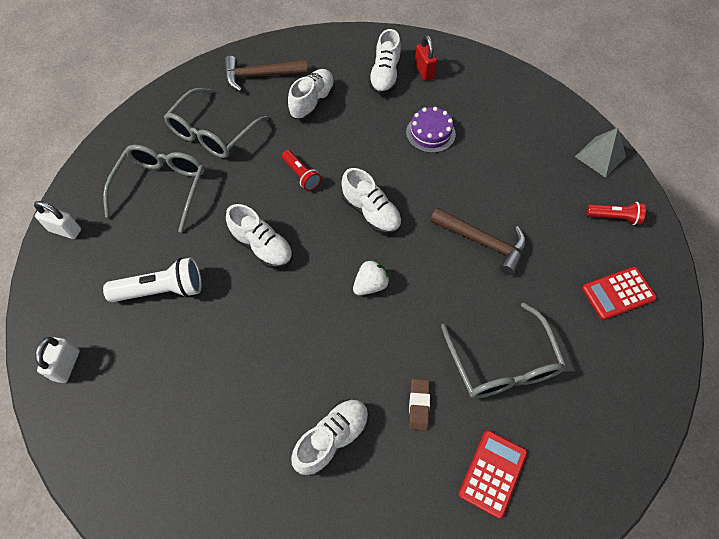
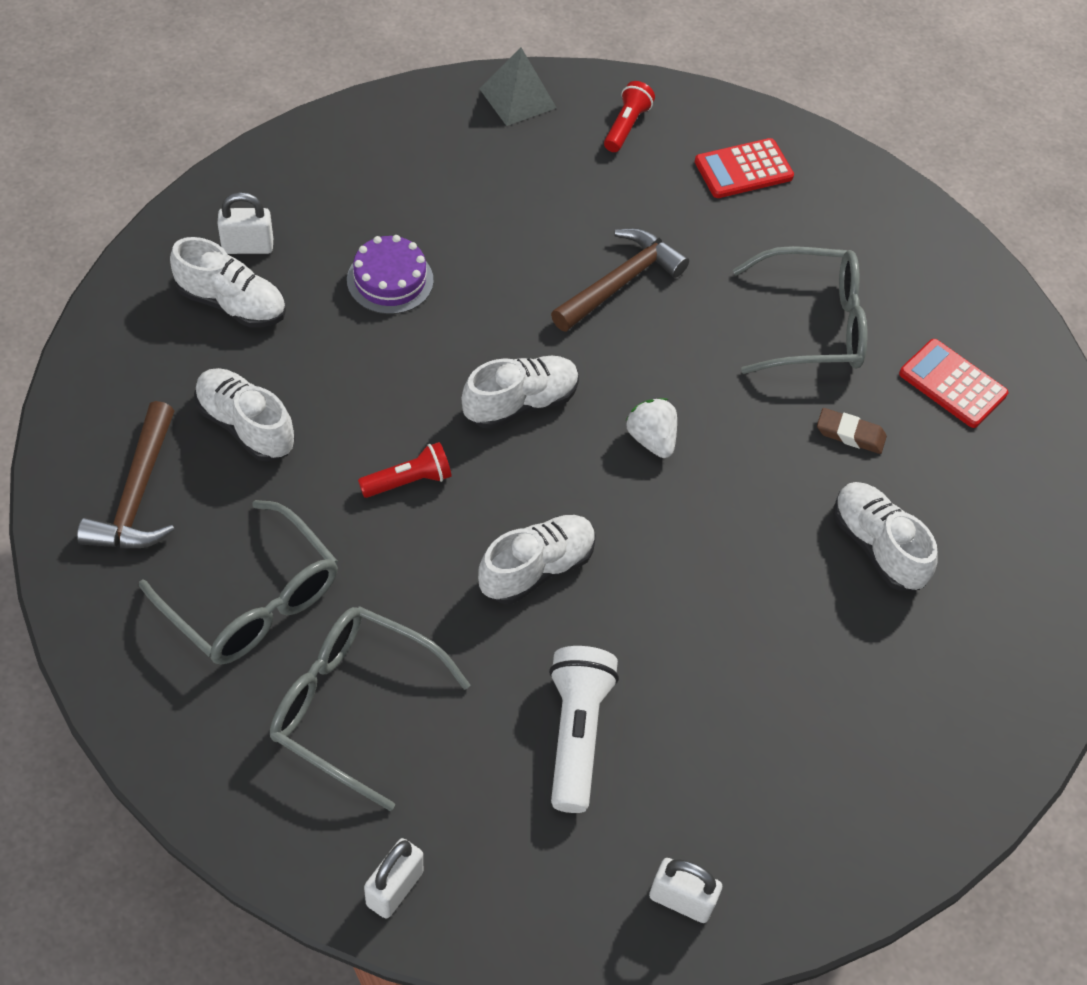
camera: 80 degrees left, 5 degrees down
red padlock [415,35,437,81] -> white padlock [217,192,273,254]
red calculator [582,267,657,320] -> red calculator turned 75 degrees clockwise [695,138,794,198]

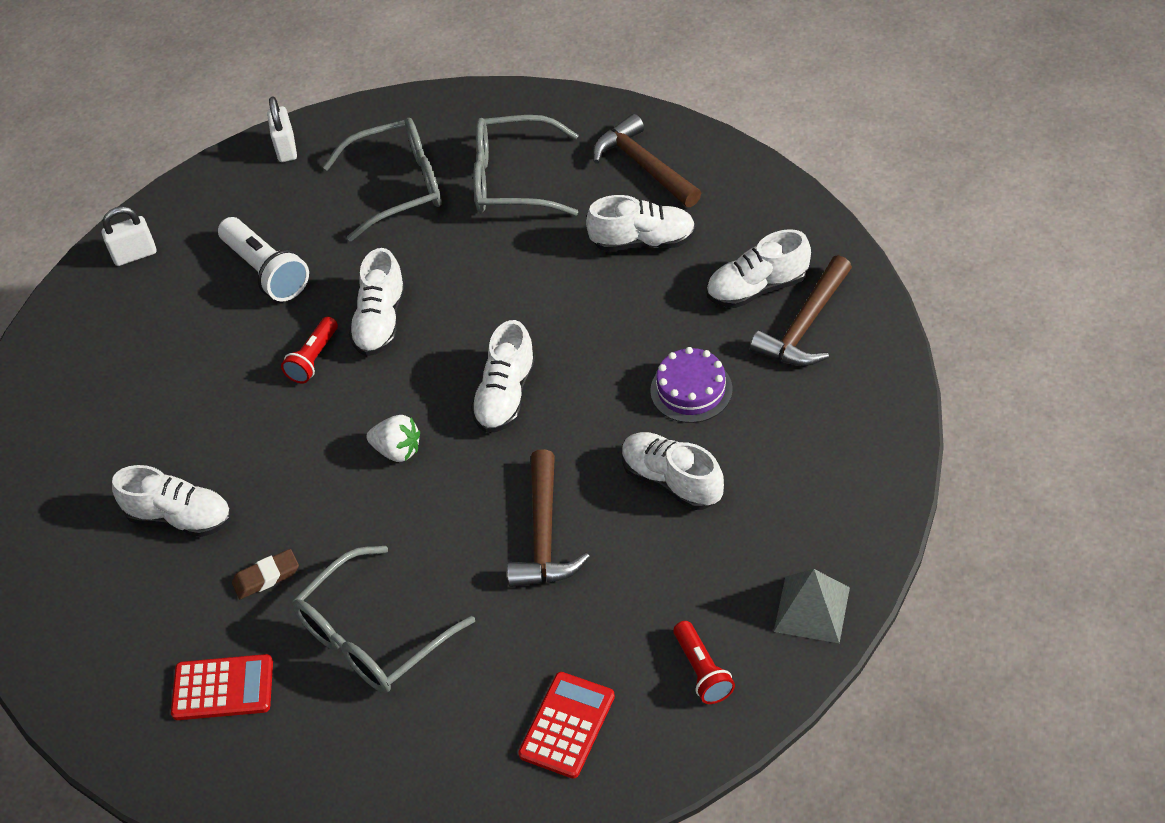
camera: 145 degrees right, 5 degrees down
white padlock [217,192,273,254] -> brown hammer [750,255,852,366]
red flashlight [358,442,452,498] -> red flashlight moved to [281,317,338,384]
none -> white shoe [622,432,724,510]

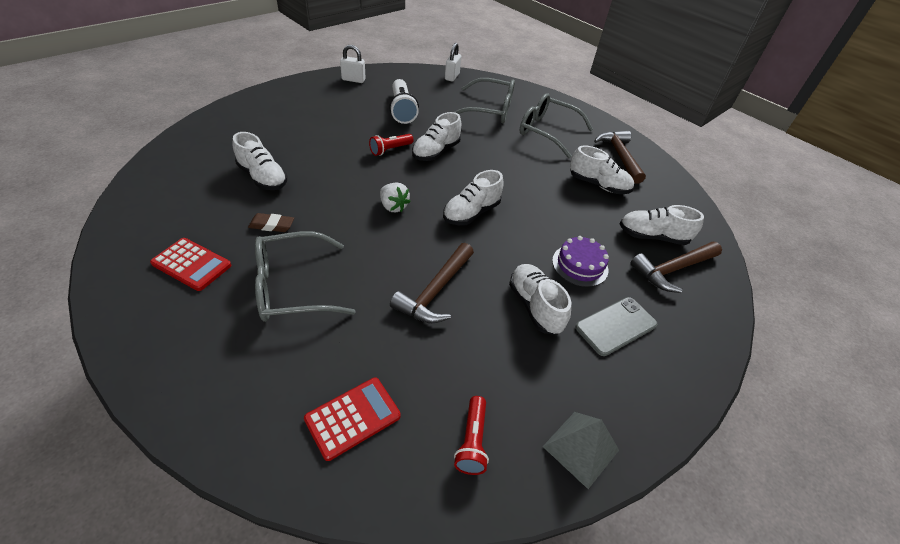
camera: 20 degrees right, 5 degrees down
none -> grey phone [575,297,657,356]

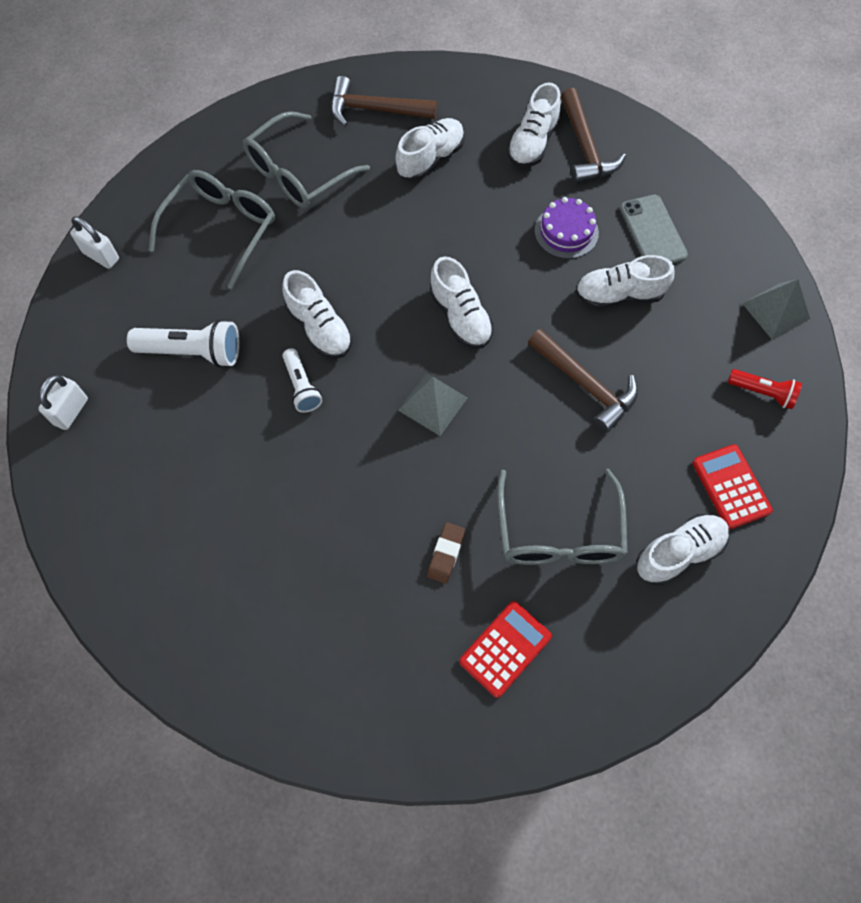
camera: 70 degrees left, 20 degrees up
white shoe [233,132,287,190] -> white shoe moved to [637,514,730,586]
red flashlight [369,134,413,156] -> white flashlight [282,348,322,412]
white strawberry [380,182,411,212] -> grey pyramid [398,373,467,436]

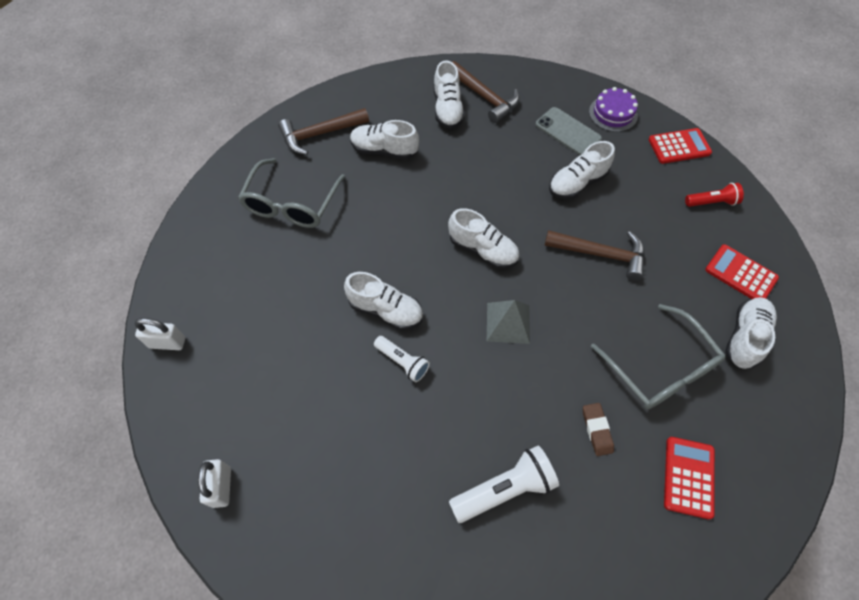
camera: 30 degrees left, 5 degrees down
white flashlight [127,319,240,367] -> white flashlight moved to [449,446,559,523]
grey glasses [149,170,275,289] -> none
white shoe [396,118,464,180] -> white shoe turned 90 degrees counterclockwise [350,120,419,159]
purple cake [534,197,599,259] -> purple cake moved to [589,87,638,132]
grey pyramid [742,279,810,339] -> red calculator [648,128,712,164]

